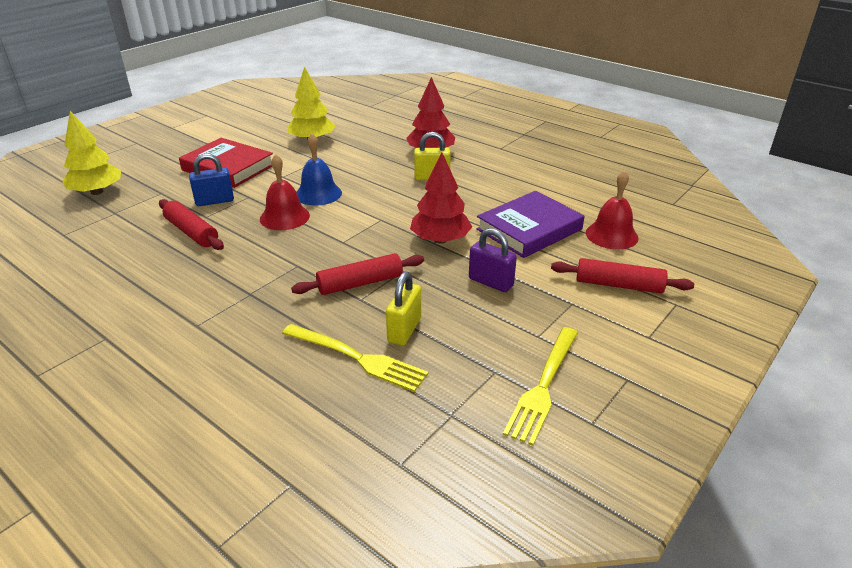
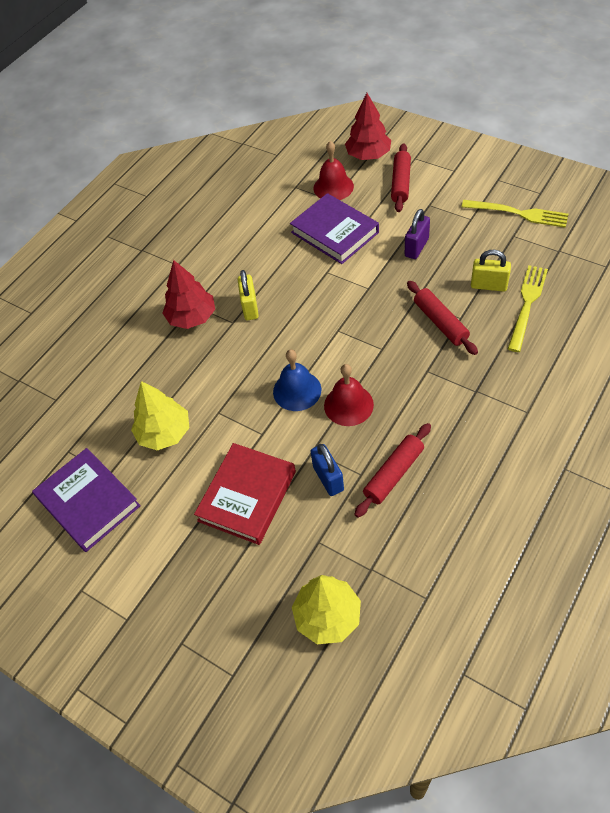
camera: 90 degrees left, 20 degrees up
red tree [410,153,472,244] -> red tree moved to [345,93,391,160]
none -> purple book [32,448,141,552]

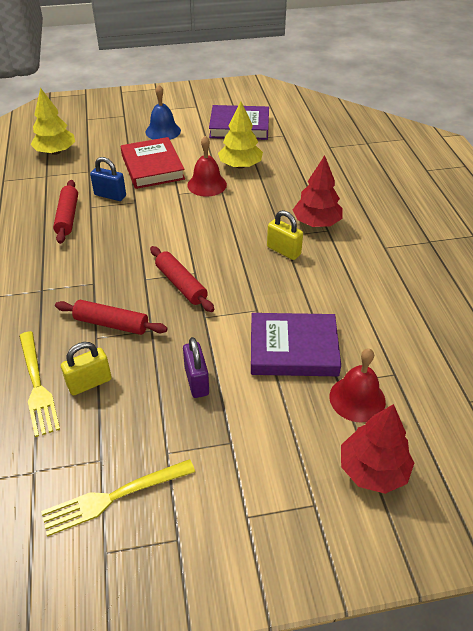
camera: 130 degrees right, 10 degrees down
blue bell [273,349,321,411] -> blue bell moved to [145,85,181,140]
red bell [324,364,374,426] -> red bell moved to [187,136,227,197]
red rolling pin [391,143,411,212] -> red rolling pin moved to [150,246,214,312]

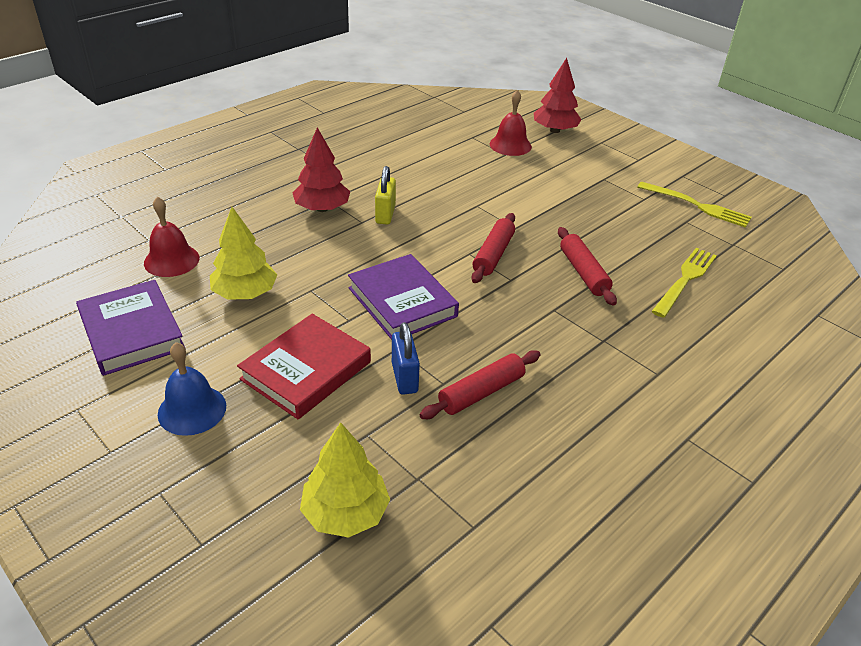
camera: 125 degrees left, 5 degrees down
yellow padlock [61,342,112,395] -> none
purple padlock [183,337,209,398] -> none
red bell [187,136,227,197] -> red bell moved to [144,197,200,277]
purple book [251,313,341,376] -> purple book moved to [348,254,459,340]

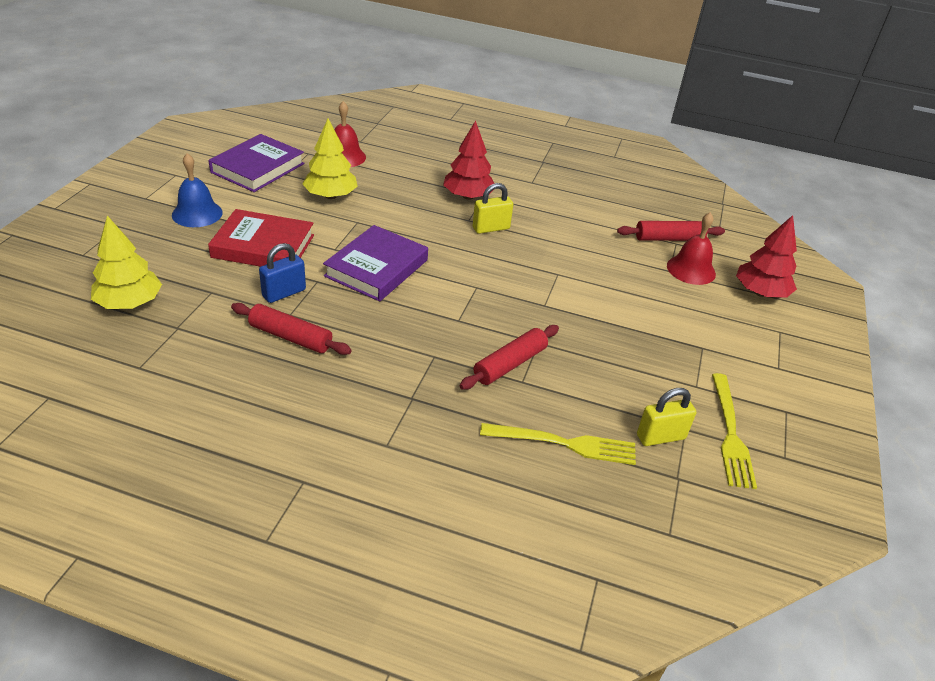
camera: 60 degrees right, 0 degrees up
red rolling pin [471,213,515,283] -> red rolling pin moved to [617,221,725,241]
none -> yellow padlock [637,388,696,446]

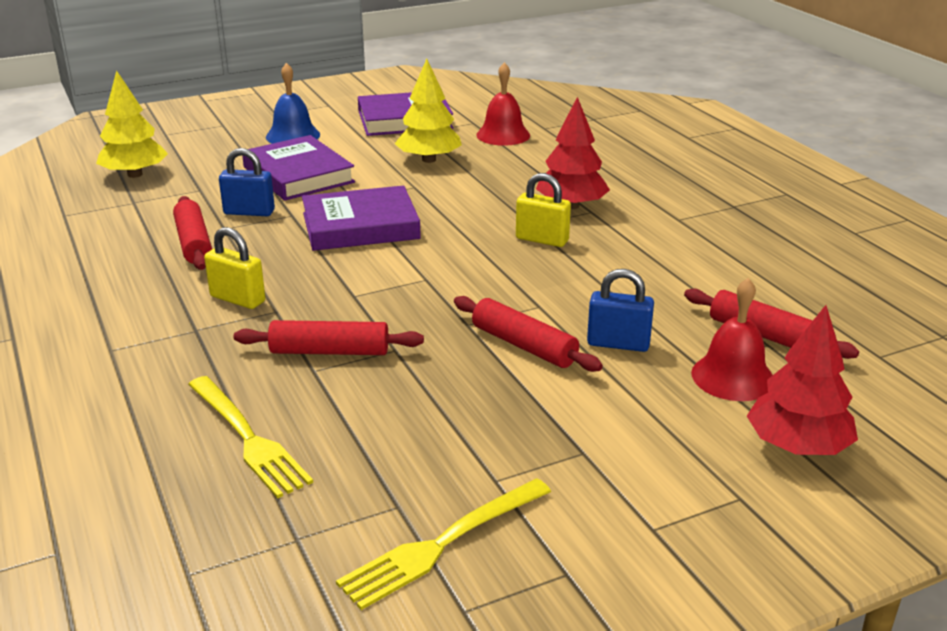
camera: 50 degrees right, 10 degrees down
red book [208,209,314,267] -> purple book [242,135,355,201]
yellow padlock [637,388,696,446] -> yellow padlock moved to [204,227,265,309]
none -> red rolling pin [454,296,603,372]
none -> blue padlock [587,269,654,352]

